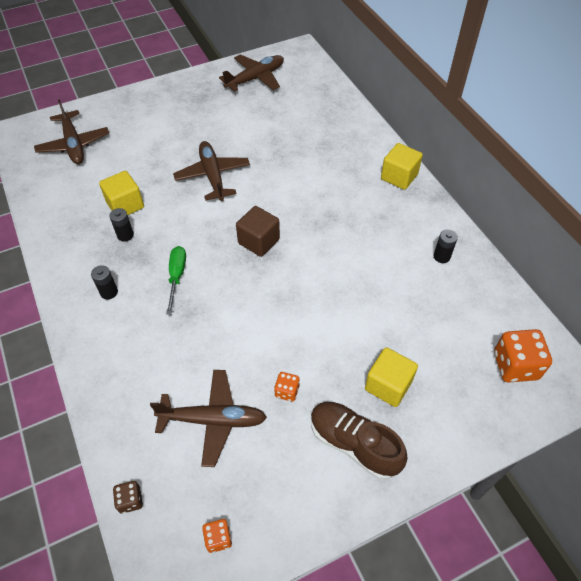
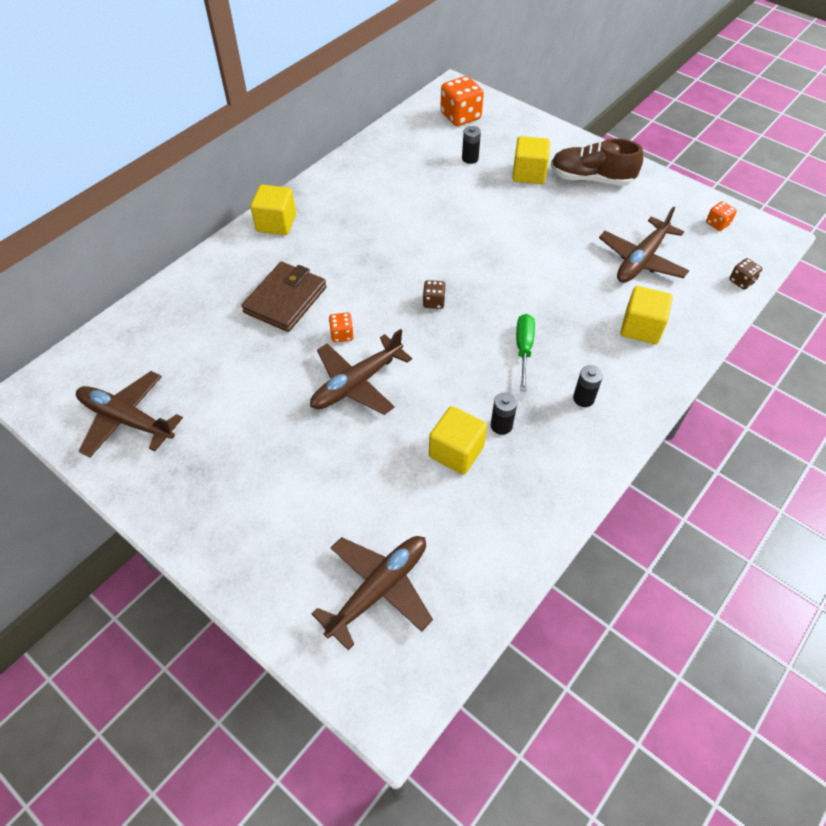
camera: 115 degrees left, 0 degrees up
brown plane [150,370,267,467] -> brown plane turned 120 degrees counterclockwise [599,206,689,283]
green screwdriver [166,246,186,315] -> green screwdriver turned 120 degrees clockwise [516,314,535,391]
brown cube [236,206,280,257] -> brown dice [423,280,446,309]
orange dice [274,372,300,402] -> orange dice moved to [329,312,354,343]
brown shoe [311,402,408,480] -> brown shoe turned 90 degrees clockwise [551,138,643,186]
black battery [434,230,458,263] -> black battery moved to [462,126,481,164]
none -> brown wallet [242,262,327,332]
none -> yellow cube [620,286,673,344]

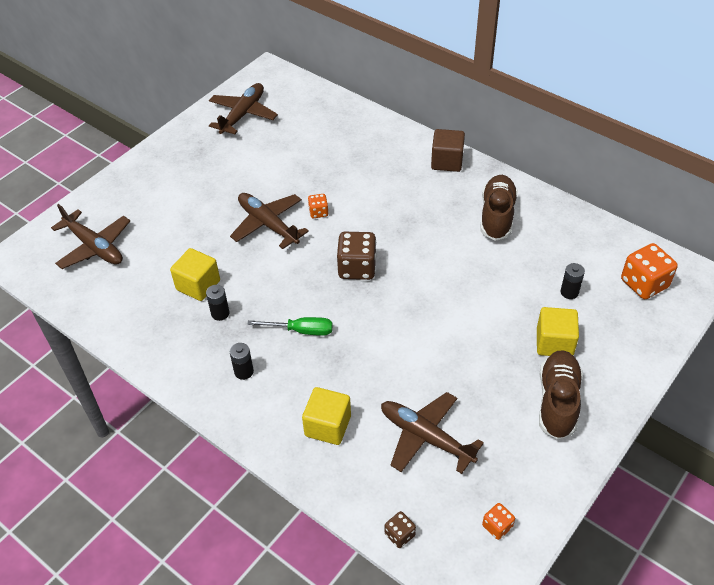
camera: 90 degrees right, 5 degrees down
brown wallet [242,262,327,332] -> none
yellow cube [251,185,296,235] -> brown cube [431,129,465,172]
brown dice [423,280,446,309] -> brown dice [337,232,377,280], size x1.92
none -> brown shoe [480,175,518,241]

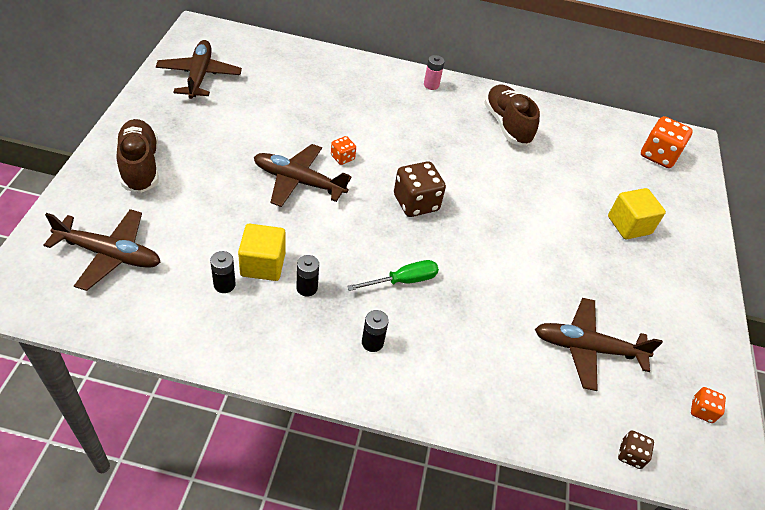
camera: 35 degrees left, 0 degrees up
yellow cube [302,387,351,445] -> none
brown cube [431,129,465,172] -> pink battery [424,55,445,90]
brown shoe [539,350,583,440] -> brown shoe moved to [116,119,158,193]
black battery [561,263,585,299] -> black battery moved to [210,251,236,293]

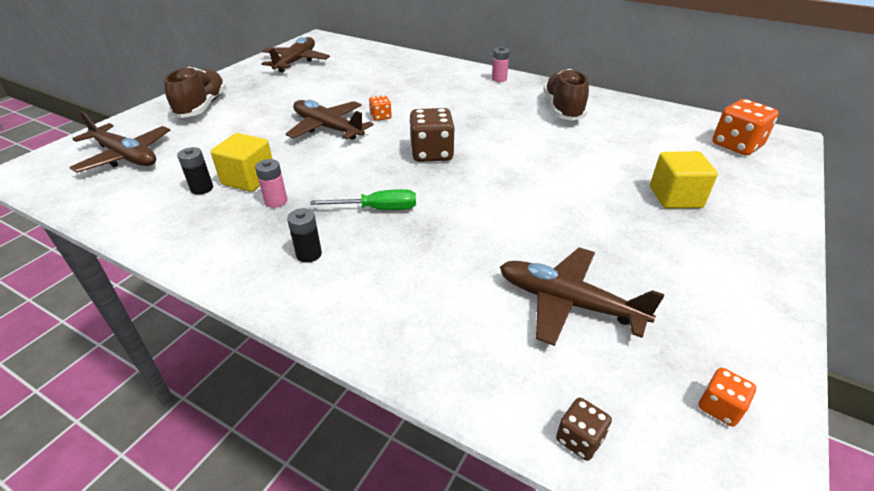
camera: 25 degrees right, 10 degrees down
black battery [296,255,319,296] -> pink battery [255,159,287,208]

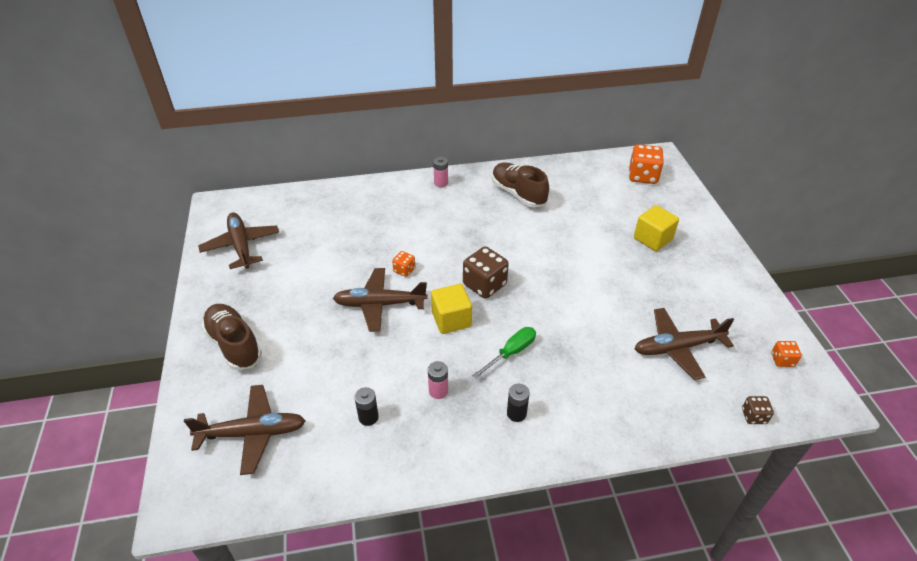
camera: 40 degrees left, 5 degrees up
yellow cube [211,133,272,192] -> yellow cube moved to [431,284,472,334]

